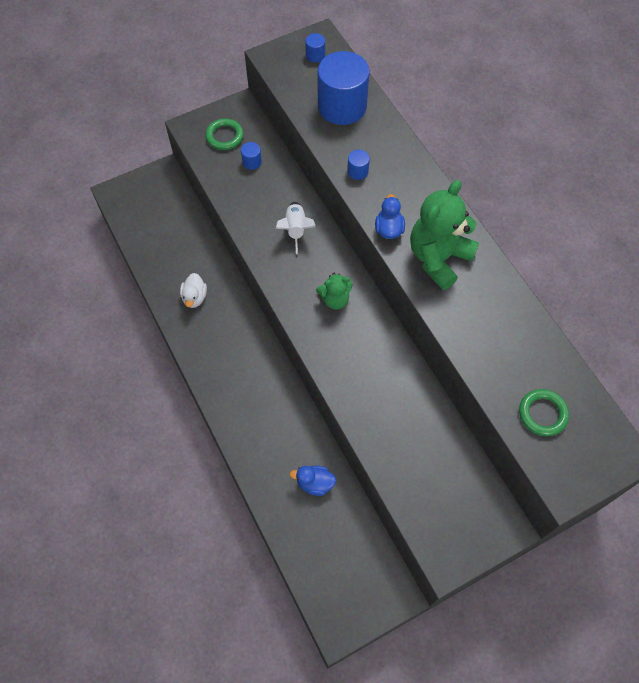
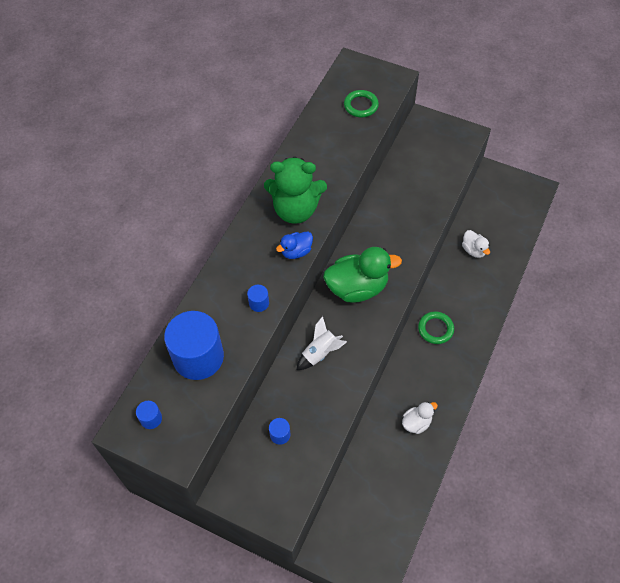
camera: 125 degrees left, 5 degrees down
green ring [205,118,244,150] -> green ring moved to [418,312,454,344]
blue duck [290,465,336,496] -> white duck [462,230,490,258]
green teddy bear [316,273,353,310] -> green duck [323,247,402,303]

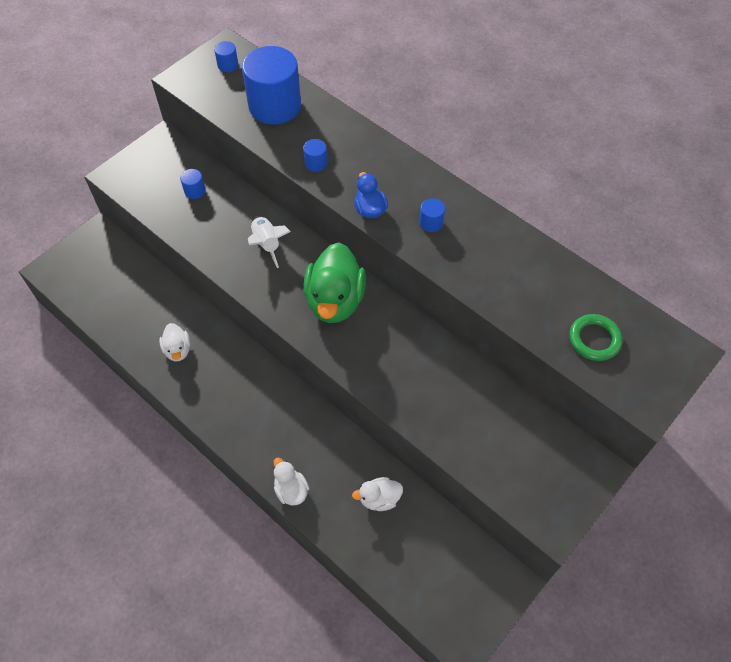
camera: 105 degrees right, 0 degrees up
green teddy bear [264,157,327,224] -> blue cylinder [419,198,445,232]
green ring [418,312,454,344] -> none
none -> white duck [273,457,309,505]

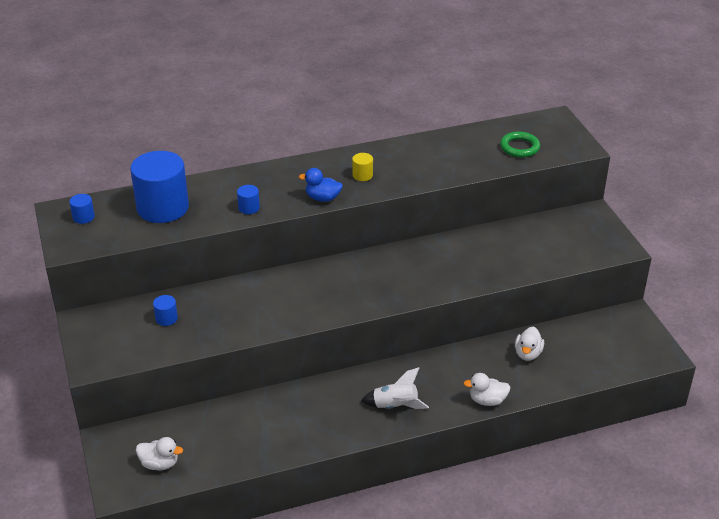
camera: 60 degrees left, 20 degrees down
white duck [159,323,190,362] -> white duck moved to [136,437,183,470]
white rocket [248,216,291,268] -> white rocket moved to [361,367,429,409]
green duck [303,243,366,323] -> none
blue cylinder [419,198,445,232] -> yellow cylinder [352,153,373,181]

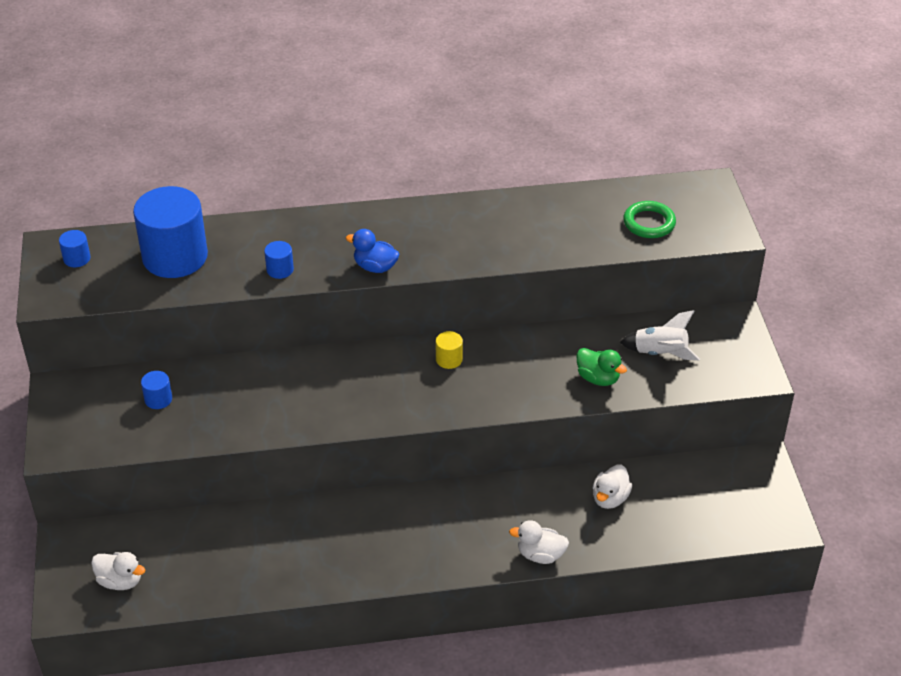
camera: 10 degrees right, 5 degrees up
yellow cylinder [352,153,373,181] -> yellow cylinder moved to [436,331,463,369]
white rocket [361,367,429,409] -> white rocket moved to [620,310,700,360]
none -> green duck [577,348,627,386]

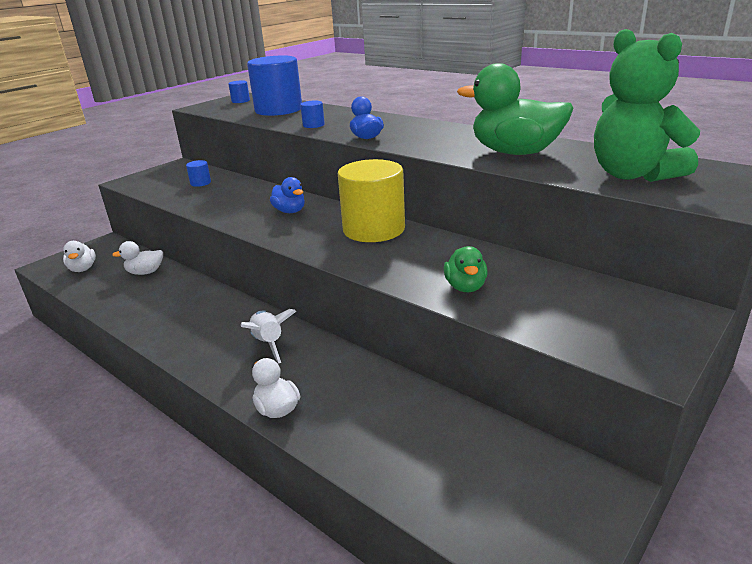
camera: 50 degrees right, 15 degrees down
yellow cylinder [436,331,463,369] -> yellow cylinder [338,159,405,242], size x2.42
white duck [593,465,632,509] -> white duck moved to [112,241,163,275]
white rocket [620,310,700,360] -> white rocket moved to [241,309,296,363]
green ring [623,201,676,238] -> green teddy bear [594,29,700,182]
none -> blue duck [270,177,305,213]
none -> green duck [457,63,574,155]

